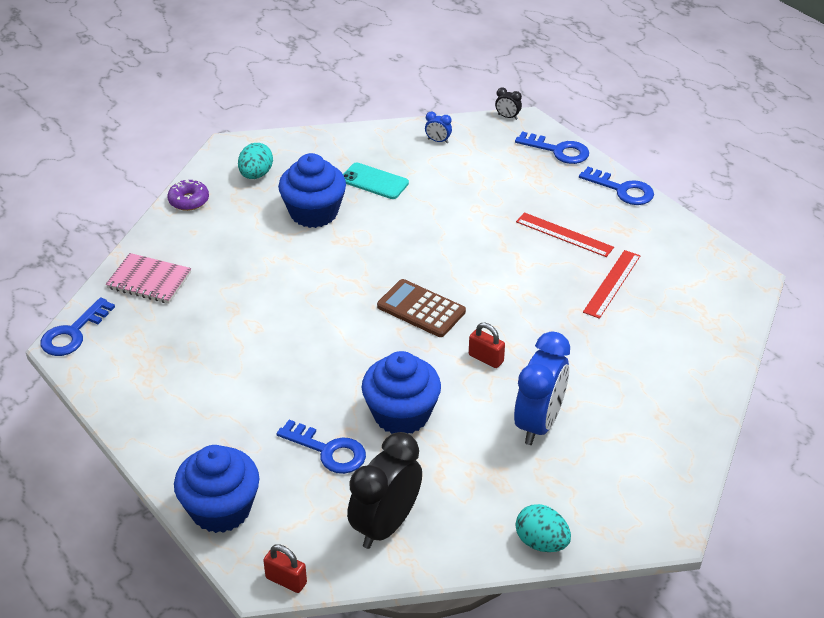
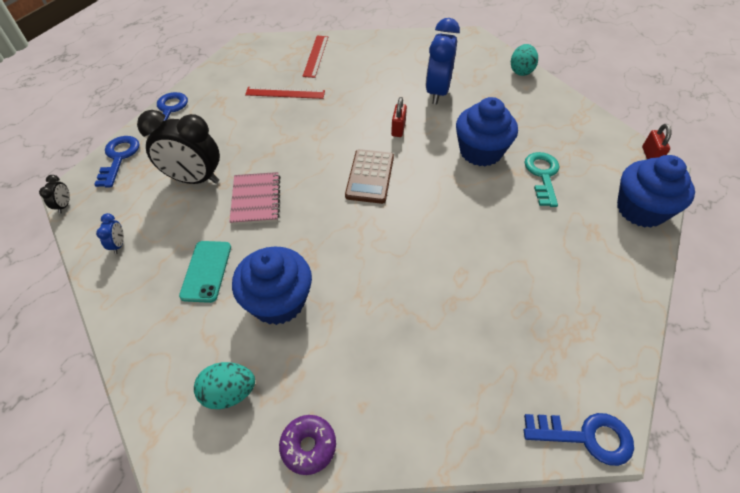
camera: 115 degrees left, 10 degrees up
pink notebook [106,253,191,303] -> pink notebook moved to [230,172,280,225]
blue key [277,420,366,474] -> turquoise key [524,152,560,207]
black clock [347,432,422,549] -> black clock moved to [137,110,220,184]
blue clock [514,331,570,445] -> blue clock turned 75 degrees counterclockwise [426,18,460,105]
red ruler [516,212,614,257] -> red ruler moved to [303,36,328,78]

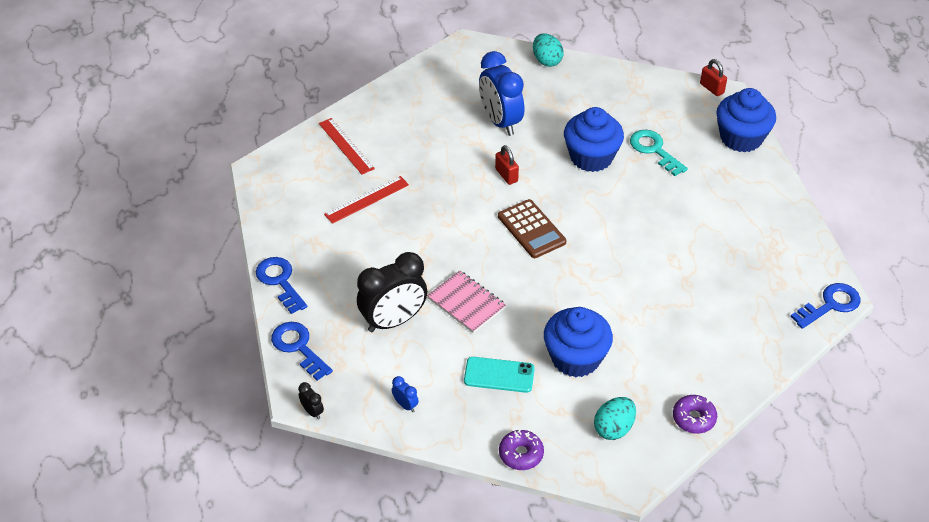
camera: 40 degrees left, 5 degrees down
turquoise phone [179,241,231,303] -> turquoise phone turned 45 degrees counterclockwise [464,357,535,393]
none -> purple donut [499,430,544,470]

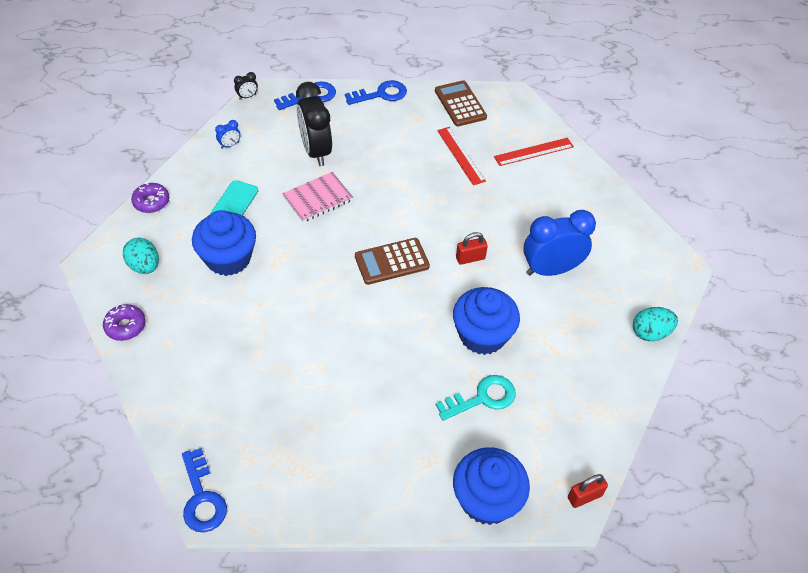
camera: 100 degrees right, 5 degrees up
none -> brown calculator [435,80,487,126]

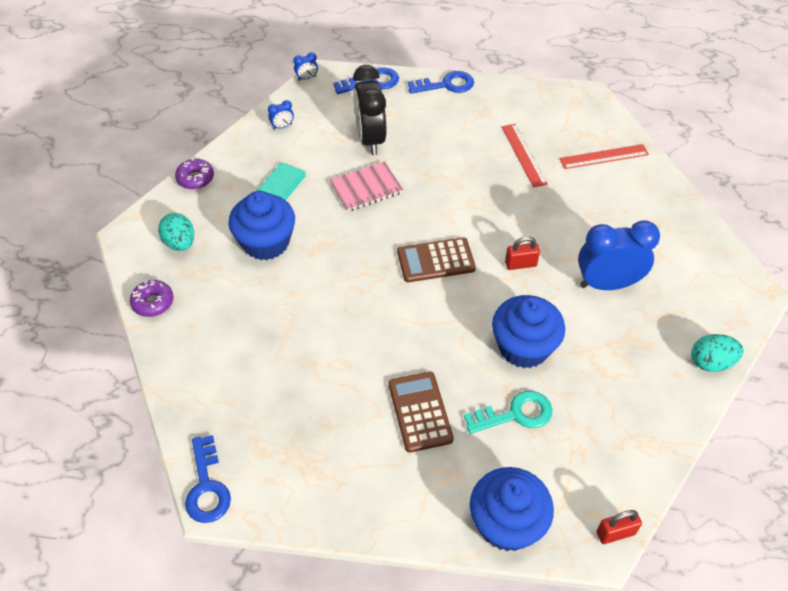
camera: 10 degrees right, 0 degrees up
black clock [234,72,258,100] -> blue clock [293,52,318,80]
brown calculator [435,80,487,126] -> brown calculator moved to [388,372,454,453]

